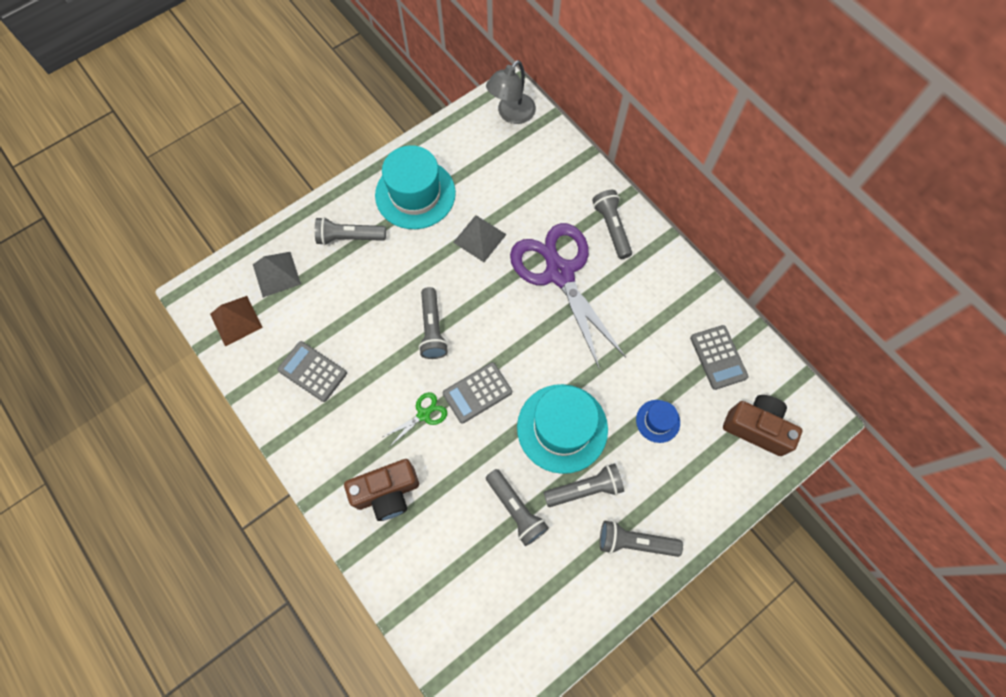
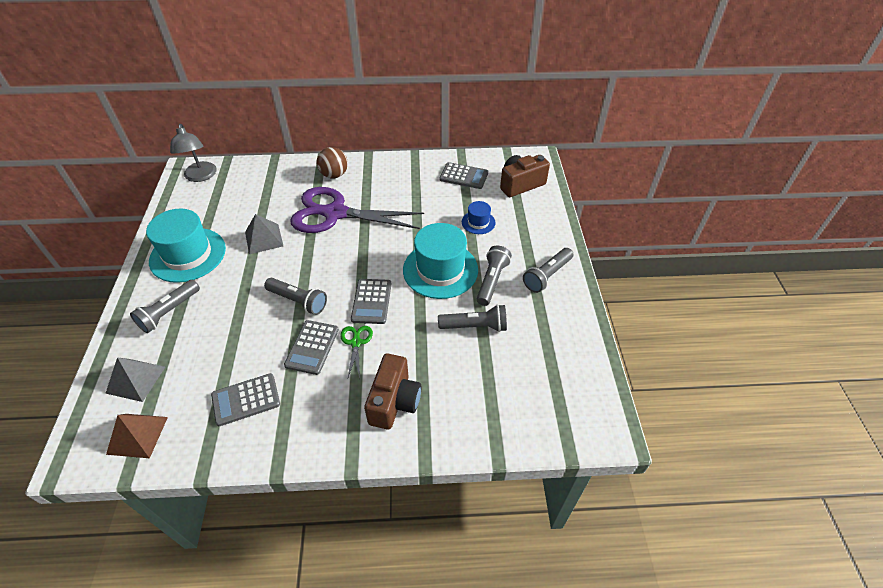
camera: 55 degrees left, 20 degrees down
grey flashlight [592,190,632,259] -> brown ball [317,147,348,178]
none -> grey calculator [284,320,339,375]

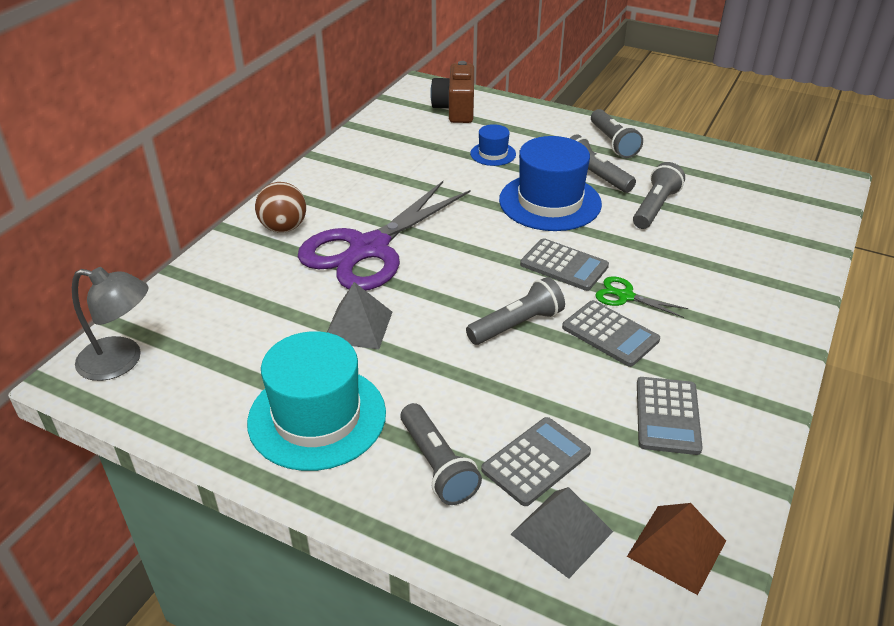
camera: 60 degrees left, 10 degrees down
brown camera [364,354,422,430] -> none
turquoise hat [403,223,478,299] -> blue hat [499,136,602,231]
grey calculator [439,162,488,189] -> grey calculator moved to [481,417,591,506]

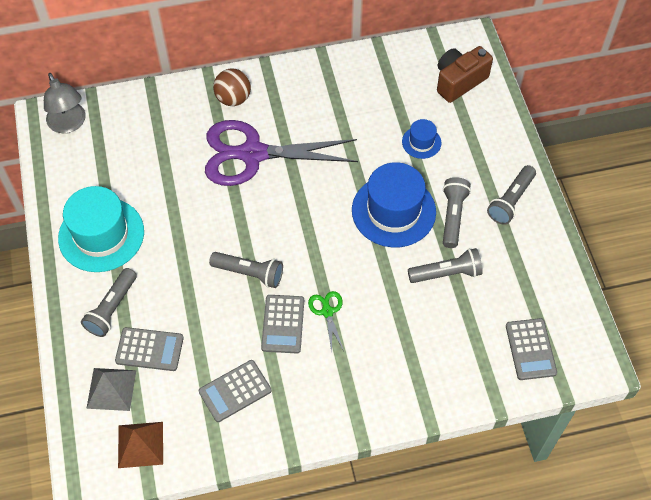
camera: 50 degrees right, 20 degrees up
grey pyramid [327,282,392,349] -> none
grey calculator [520,238,609,291] -> grey calculator moved to [506,318,557,380]

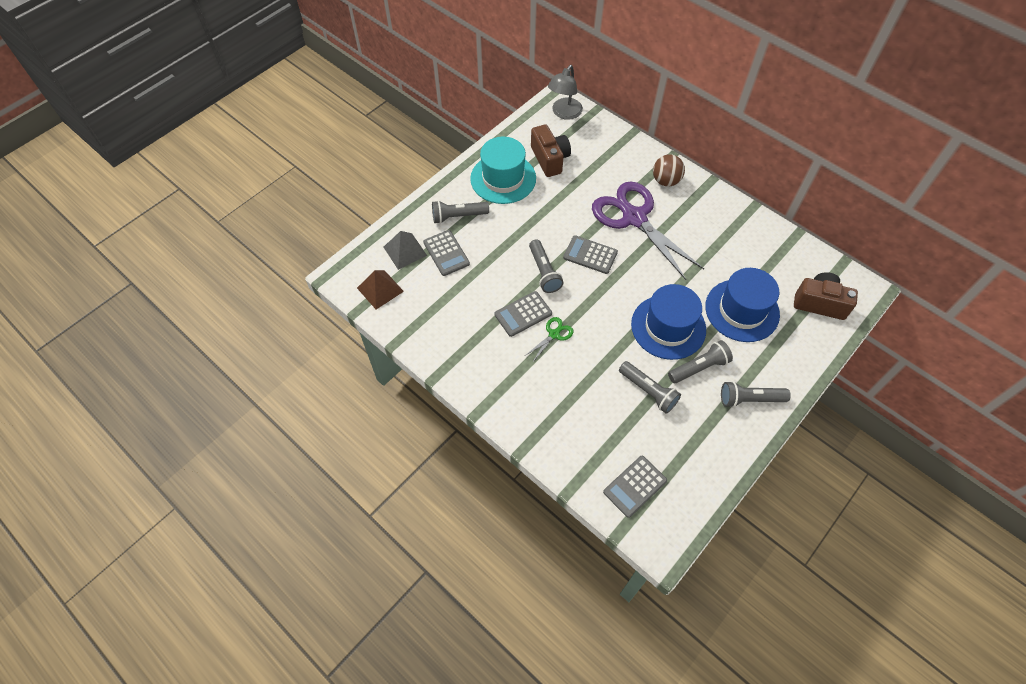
camera: 55 degrees right, 0 degrees up
grey calculator [199,360,272,422] -> grey calculator moved to [563,235,618,274]
blue hat [402,119,441,159] -> blue hat [705,268,780,342], size x2.05
none -> brown camera [531,124,571,177]

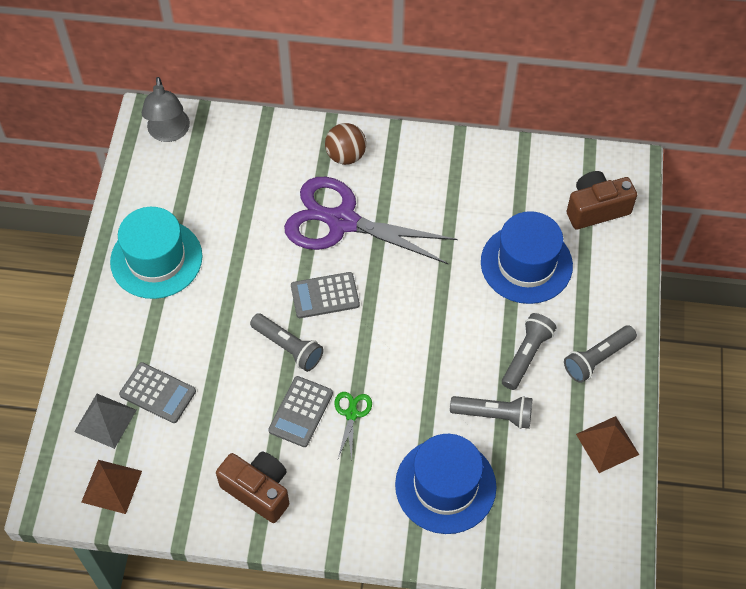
camera: 35 degrees left, 0 degrees up
grey flashlight [432,200,489,224] -> none
brown camera [531,124,571,177] -> brown camera moved to [216,452,289,523]
grey calculator [603,456,667,518] -> none
blue hat [631,284,706,360] -> blue hat moved to [395,434,496,534]
none -> brown pyramid [576,416,639,473]

